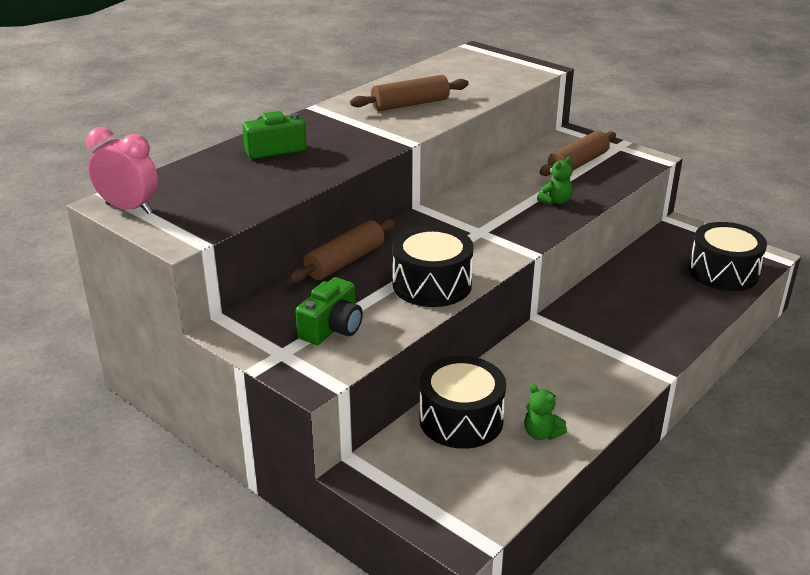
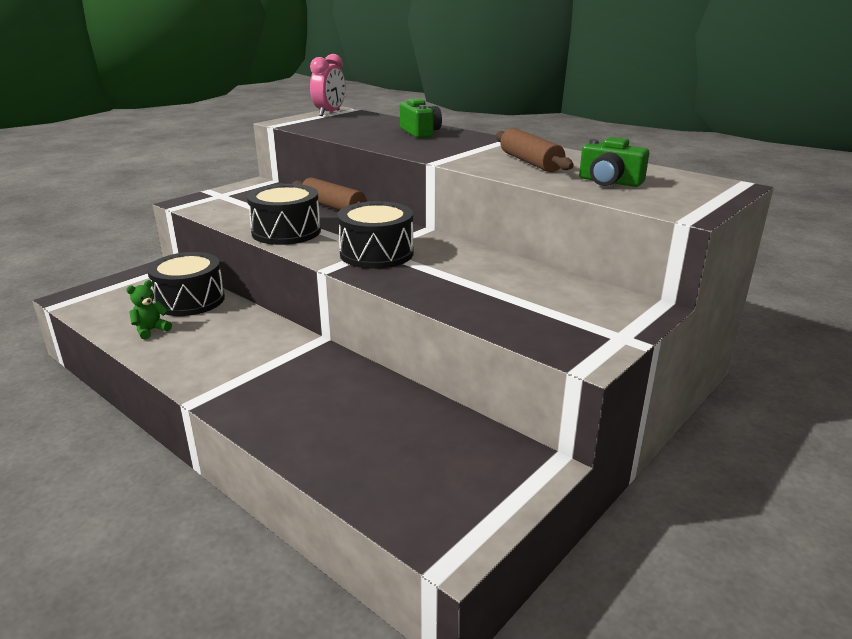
camera: 90 degrees right, 5 degrees down
green camera [296,277,363,345] -> green camera moved to [579,137,649,187]
green teddy bear [537,156,573,205] -> none
brown rolling pin [539,131,616,176] -> none
black drum [689,222,767,291] -> black drum moved to [337,201,414,269]

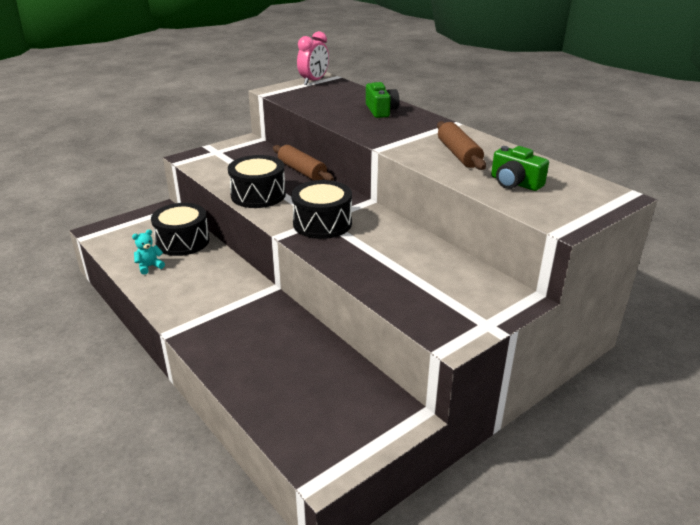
camera: 10 degrees right, 5 degrees up
green teddy bear [126,280,172,340] -> turquoise teddy bear [132,229,165,275]

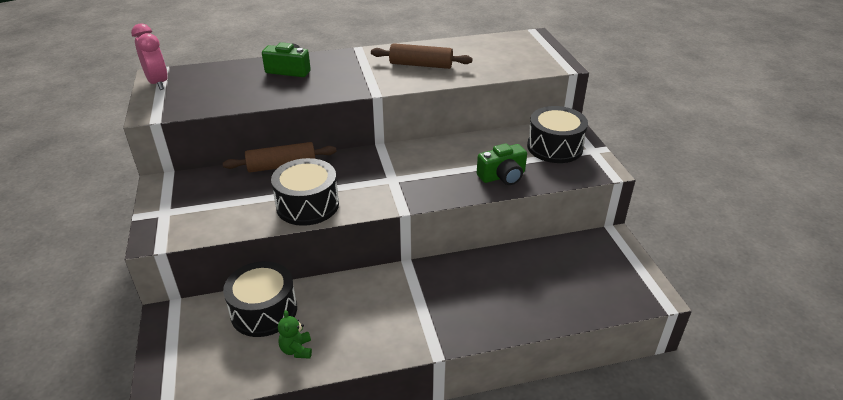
camera: 65 degrees left, 5 degrees up
turquoise teddy bear [132,229,165,275] -> green teddy bear [278,310,312,359]
black drum [291,180,352,239] -> black drum moved to [527,106,588,163]
green camera [491,146,549,191] -> green camera moved to [477,143,527,185]

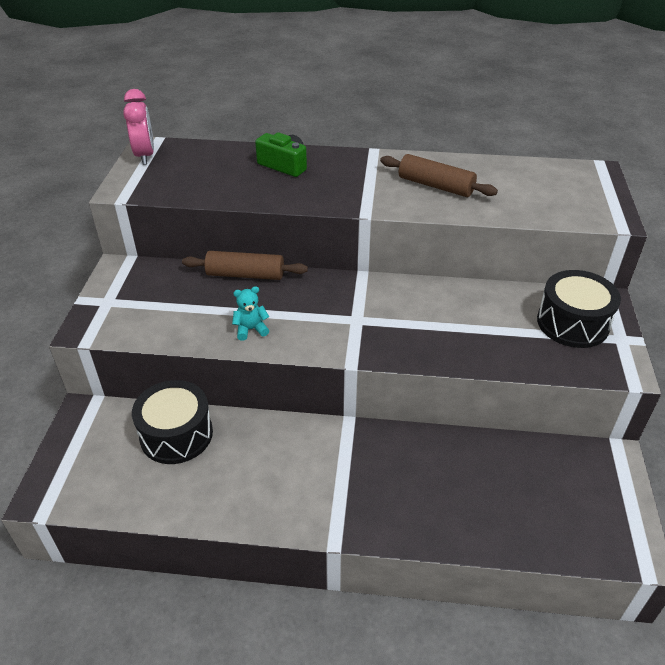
camera: 20 degrees right, 5 degrees up
black drum [271,158,339,226] -> turquoise teddy bear [232,286,269,341]
green teddy bear [278,310,312,359] -> none
green camera [477,143,527,185] -> none

